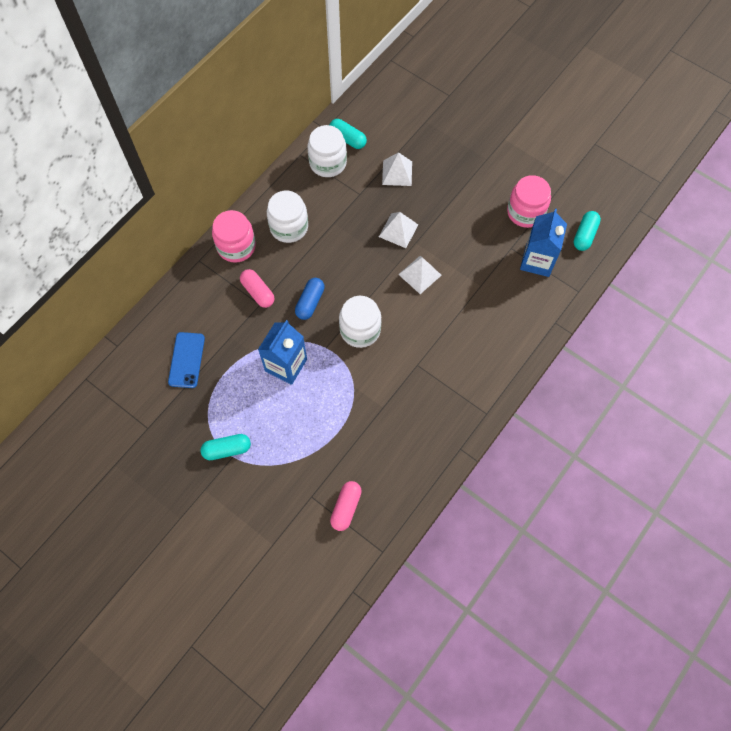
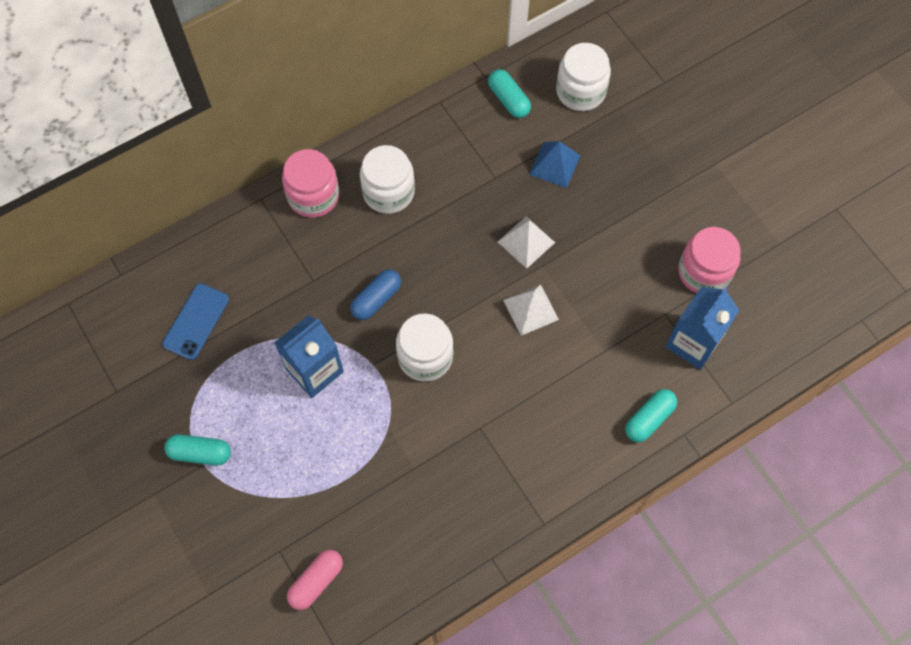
camera: 20 degrees right, 0 degrees up
pink capsule [240,269,275,308] -> none
white jar [308,125,347,177] -> white jar moved to [556,43,611,111]
white pyramid [382,152,412,186] -> blue pyramid [529,141,581,188]
turquoise capsule [574,211,601,251] -> turquoise capsule moved to [625,389,677,442]

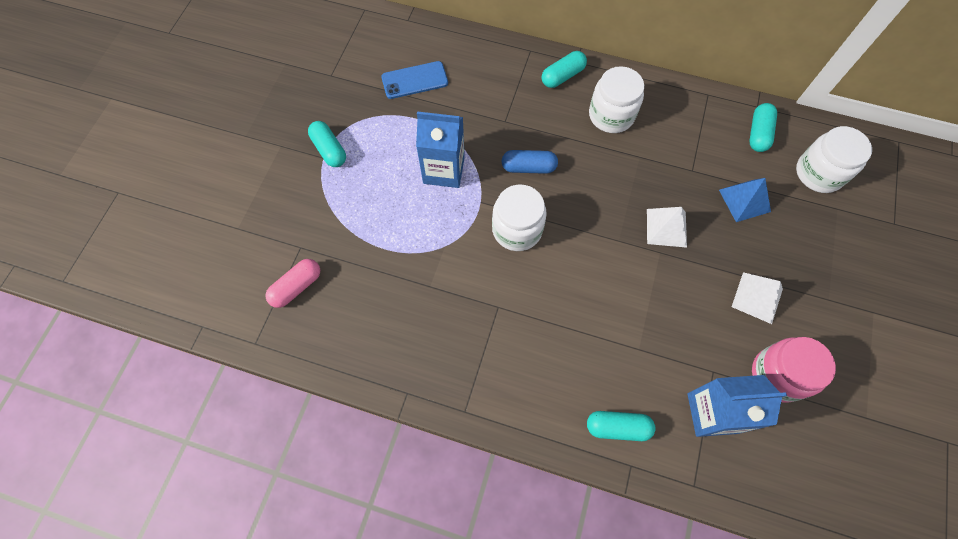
camera: 50 degrees right, 0 degrees up
pink jar [282,149,339,218] -> turquoise capsule [542,51,587,88]
pink capsule [287,550,343,610] -> pink capsule turned 45 degrees counterclockwise [265,259,320,308]
white pyramid [503,284,559,336] -> white pyramid moved to [732,272,783,324]

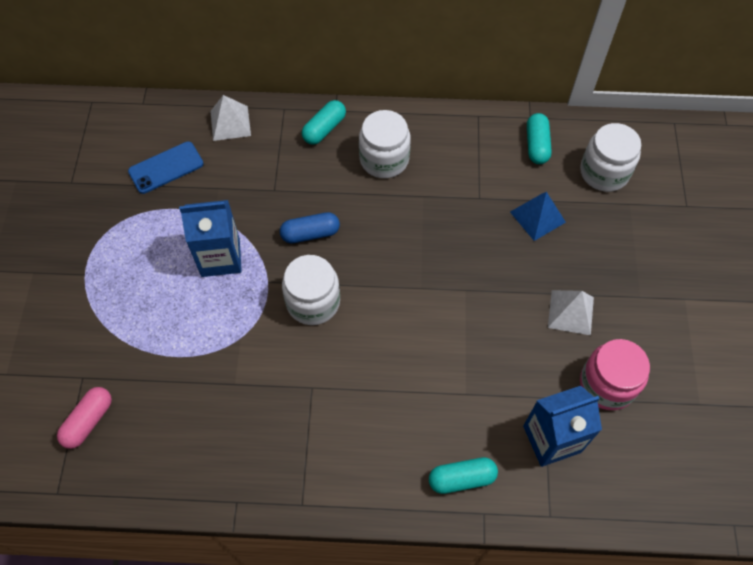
camera: 15 degrees left, 5 degrees down
turquoise capsule [308,121,346,167] -> none
white pyramid [647,207,687,248] -> white pyramid moved to [210,95,251,141]

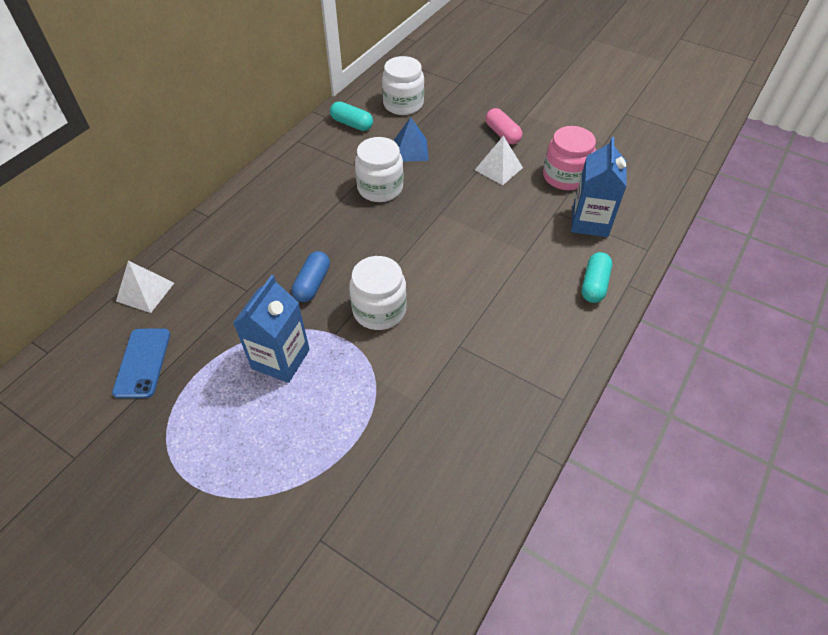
camera: 60 degrees left, 10 degrees down
pink capsule [57,387,112,449] -> pink capsule moved to [486,108,522,145]
turquoise capsule [302,100,346,145] -> none
white jar [359,110,411,178] -> white jar moved to [355,137,404,202]

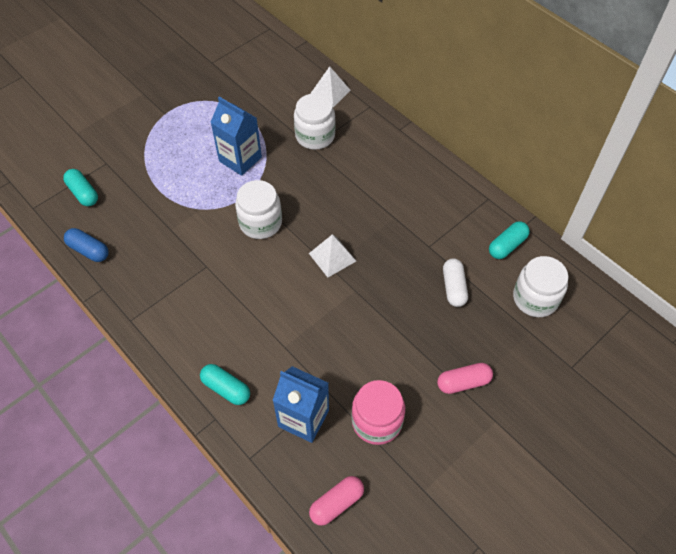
camera: 105 degrees right, 5 degrees up
blue phone [112,328,170,398] -> none
blue capsule [292,251,330,302] -> blue capsule moved to [64,228,109,262]
white jar [355,137,404,202] -> white jar moved to [294,93,336,150]
blue pyramid [394,117,429,162] -> white capsule [443,258,468,307]
white pyramid [475,136,523,185] -> white pyramid moved to [309,234,356,277]
none -> turquoise capsule [63,169,98,206]
none -> pink capsule [309,476,364,526]

